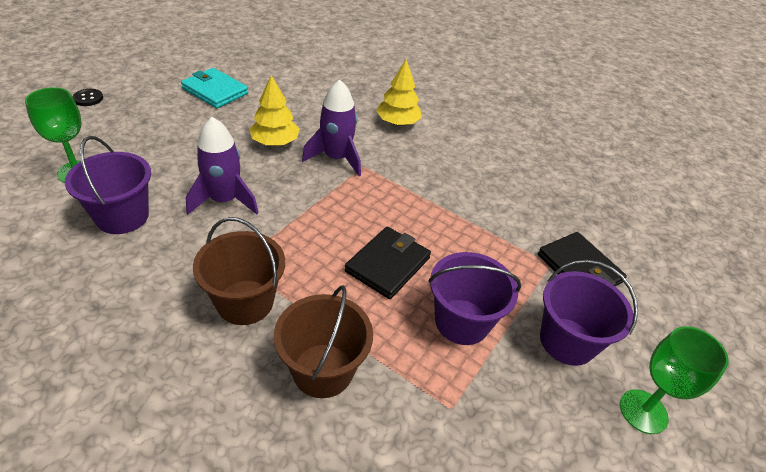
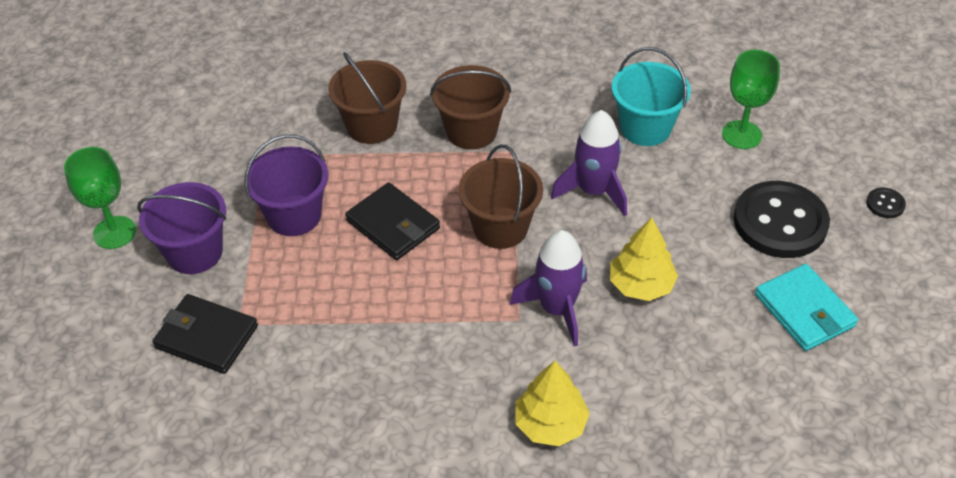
camera: 150 degrees right, 5 degrees up
purple bucket [65,136,151,234] -> turquoise bucket [612,47,691,146]
turquoise wallet [181,68,248,108] -> turquoise wallet turned 60 degrees clockwise [755,264,858,351]
black wallet [345,227,431,299] -> black wallet turned 45 degrees counterclockwise [345,182,440,260]
none -> brown bucket [459,144,543,249]
none -> black button [733,181,830,258]

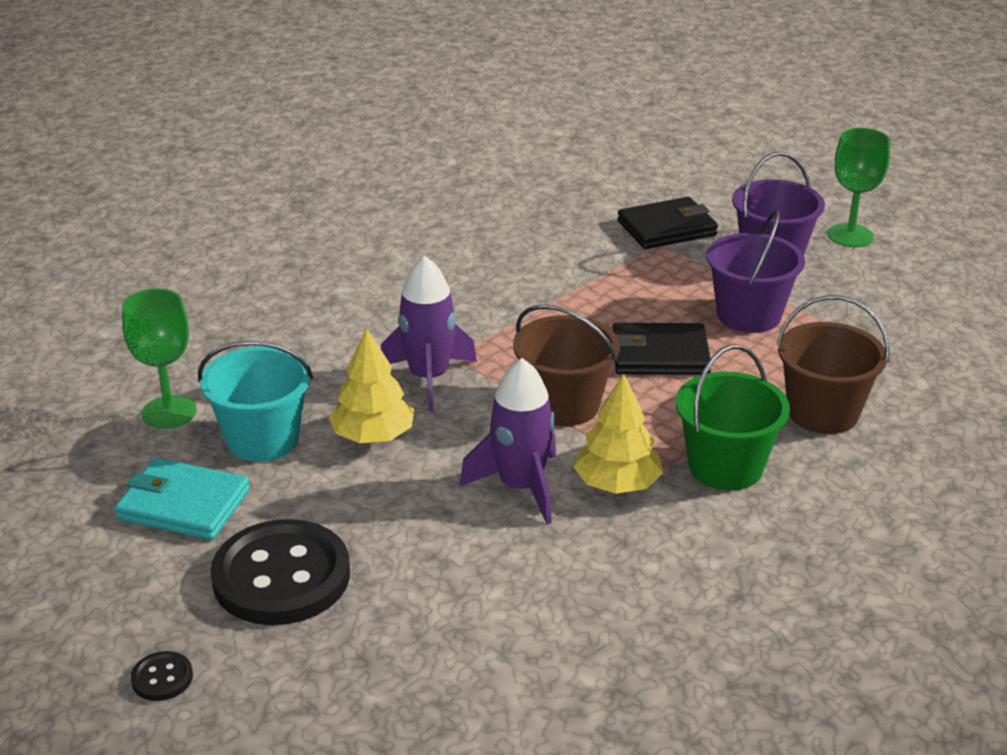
camera: 135 degrees right, 15 degrees down
brown bucket [430,65,511,150] -> green bucket [676,345,790,491]
yellow tree [515,361,590,446] -> yellow tree moved to [573,373,663,494]
turquoise bucket [612,47,691,146] -> turquoise bucket moved to [198,341,313,462]
green goblet [722,50,780,149] -> green goblet moved to [122,288,197,429]

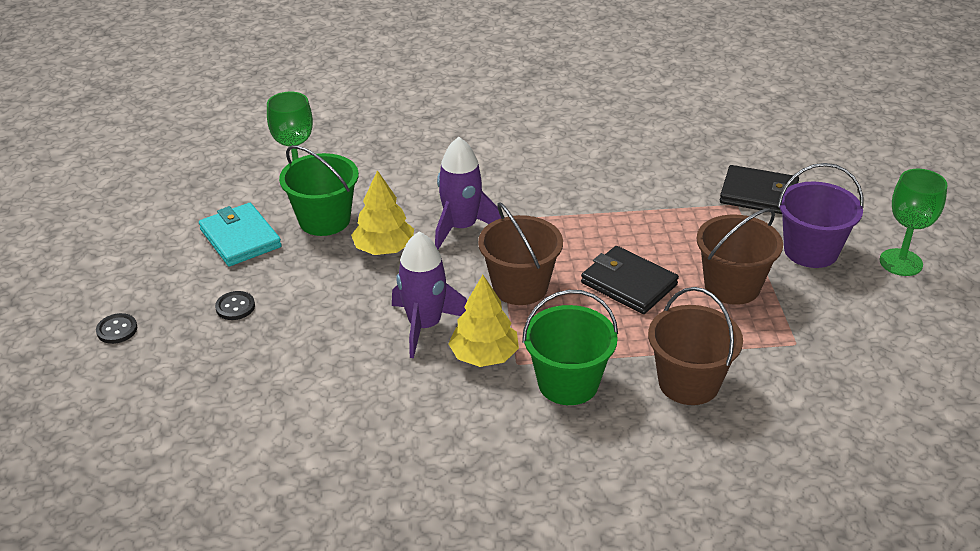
camera: 40 degrees right, 5 degrees up
turquoise bucket [198,341,313,462] -> green bucket [279,145,359,236]
black button [210,519,350,625] -> black button [215,291,255,320], size x0.41
purple bucket [707,209,805,333] -> brown bucket [697,208,783,305]

